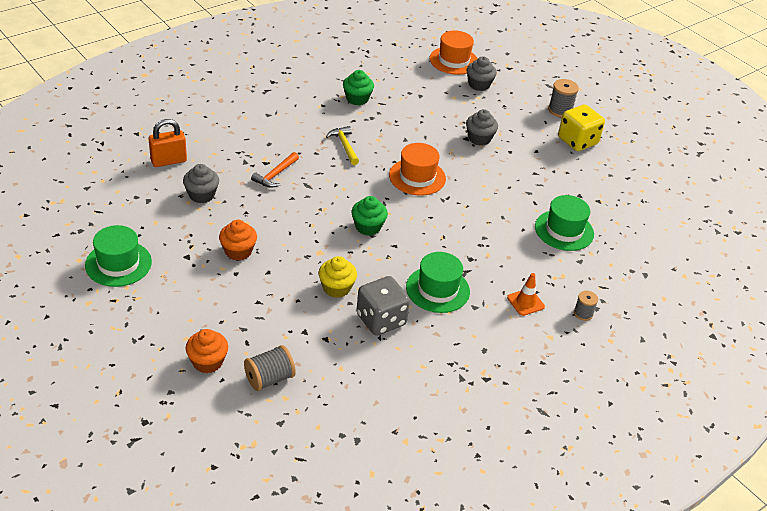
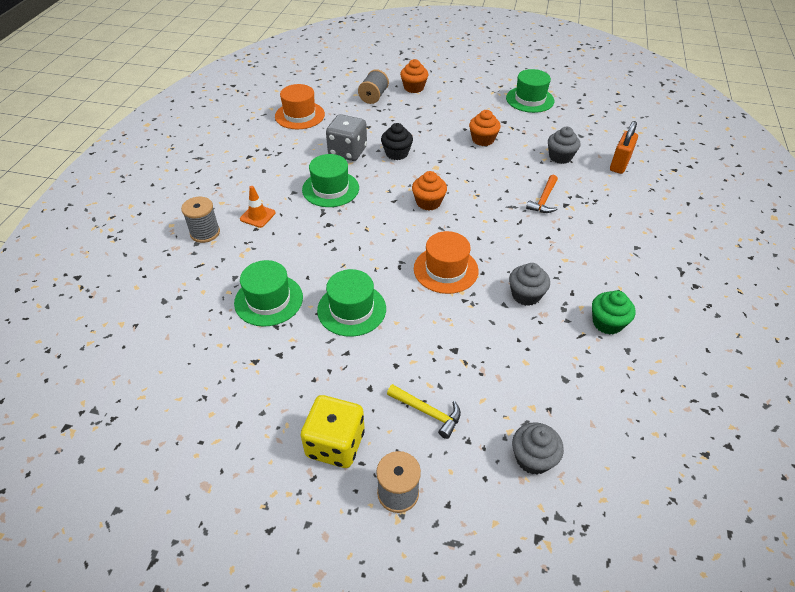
camera: 145 degrees right, 5 degrees up
orange hammer [251,152,299,188] -> orange hammer turned 150 degrees counterclockwise [526,175,558,213]
yellow cupcake [318,256,357,298] -> black cupcake [381,123,413,160]
yellow hammer [326,126,359,165] -> yellow hammer moved to [387,384,461,439]
green cupcake [352,196,388,236] -> orange cupcake [412,171,447,210]
orange hat [430,30,478,75] -> orange hat moved to [275,84,325,129]
grey cupcake [466,109,498,146] -> grey cupcake moved to [509,263,550,306]
grey spool [574,291,598,321] -> grey spool [181,197,220,243], size x1.57
none -> green hat [317,269,386,337]

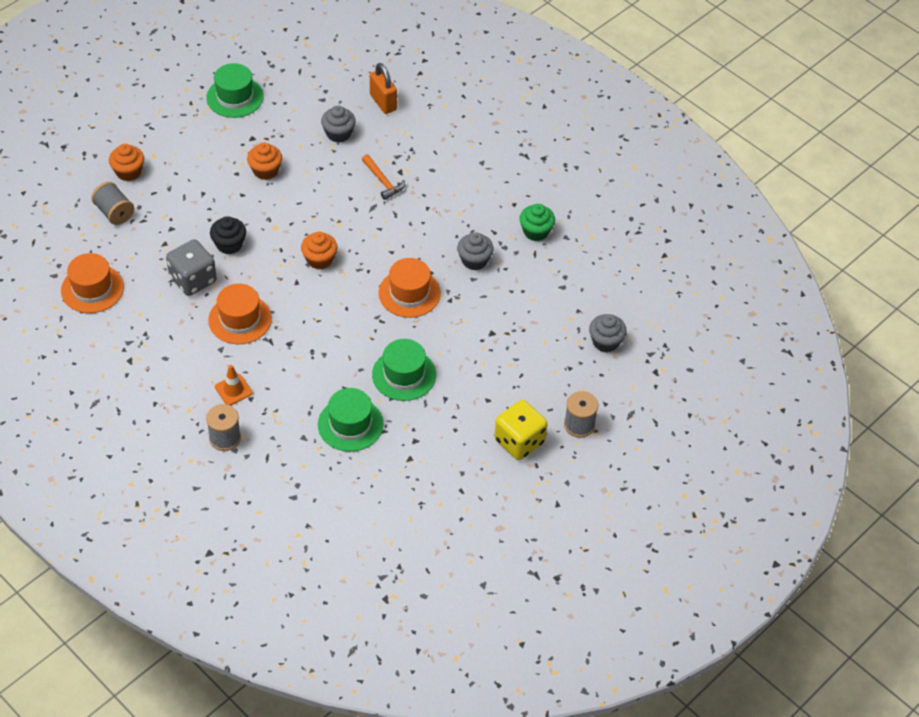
camera: 60 degrees left, 5 degrees up
green hat [302,154,359,207] -> orange hat [209,284,272,344]
yellow hammer [387,384,461,439] -> none

